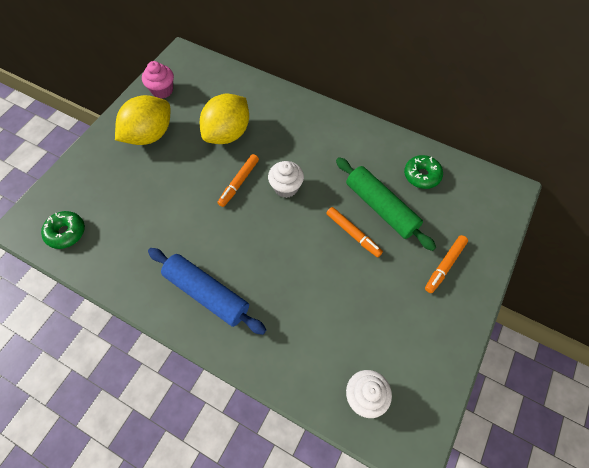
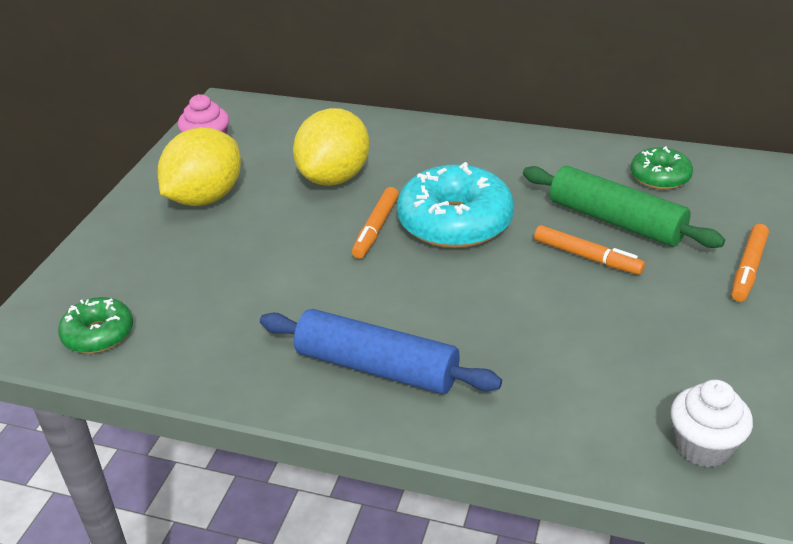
camera: 10 degrees left, 25 degrees down
white cupcake [268,161,304,198] -> turquoise donut [397,162,514,248]

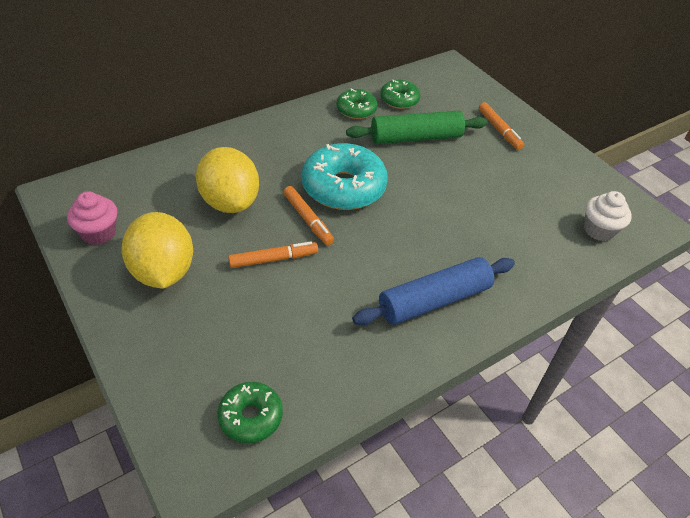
camera: 55 degrees left, 10 degrees up
orange marker [534,225,645,275] -> orange marker moved to [228,242,318,268]
none -> green donut [337,88,378,119]

